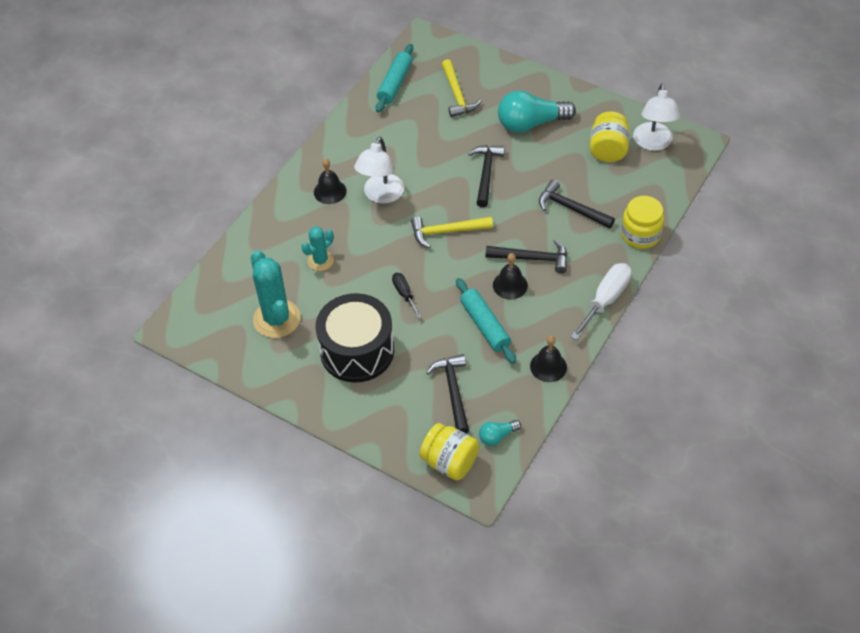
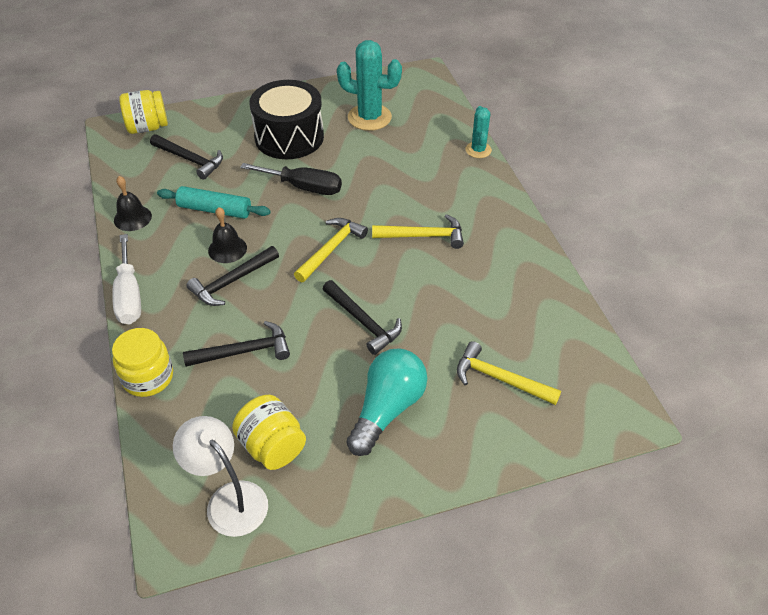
camera: 130 degrees right, 5 degrees down
turquoise cactus [301,226,334,271] -> turquoise cactus moved to [466,106,492,158]
black bell [314,158,347,204] -> none
white lamp [354,137,404,204] -> yellow hammer [372,214,464,249]
turquoise rolling pin [376,44,413,113] -> none
black screwdriver [392,273,421,318] -> black screwdriver [240,163,342,195], size x1.77
turquoise light bulb [479,420,521,446] -> none

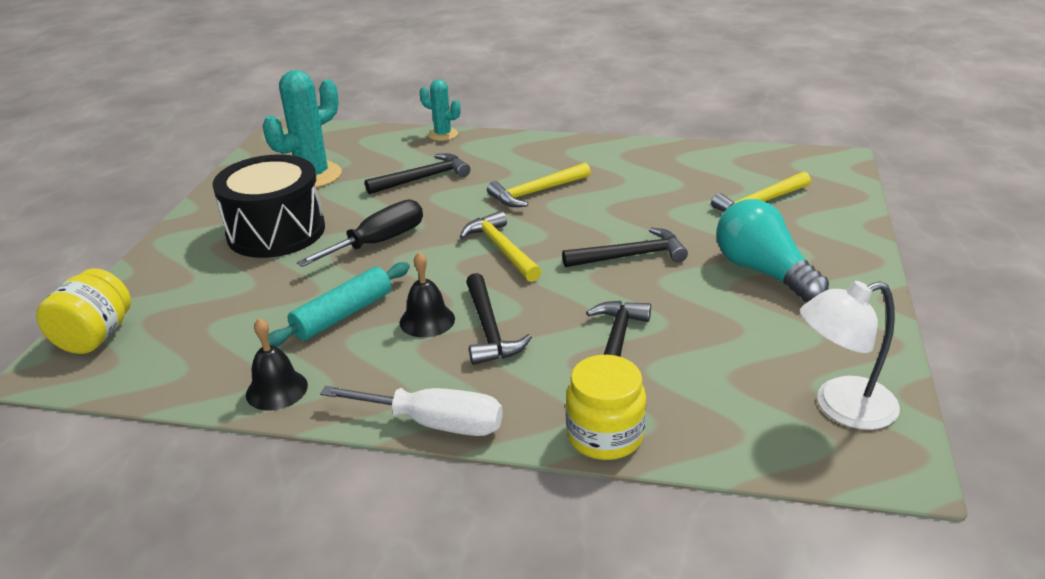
camera: 60 degrees left, 15 degrees down
black hammer [150,134,223,180] -> black hammer moved to [365,153,470,194]
yellow jar [232,395,306,470] -> none
yellow hammer [372,214,464,249] -> yellow hammer turned 150 degrees counterclockwise [487,163,591,207]

